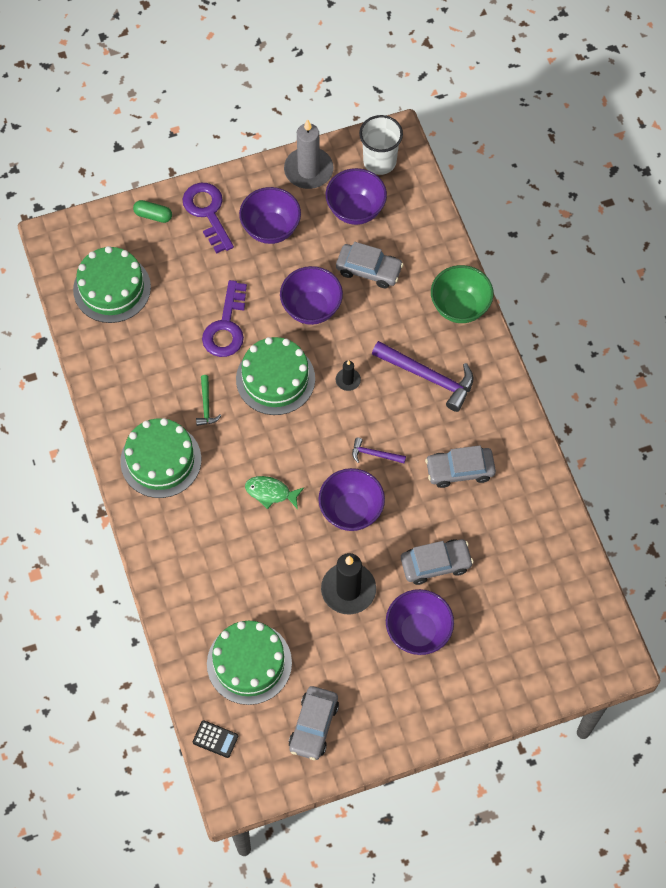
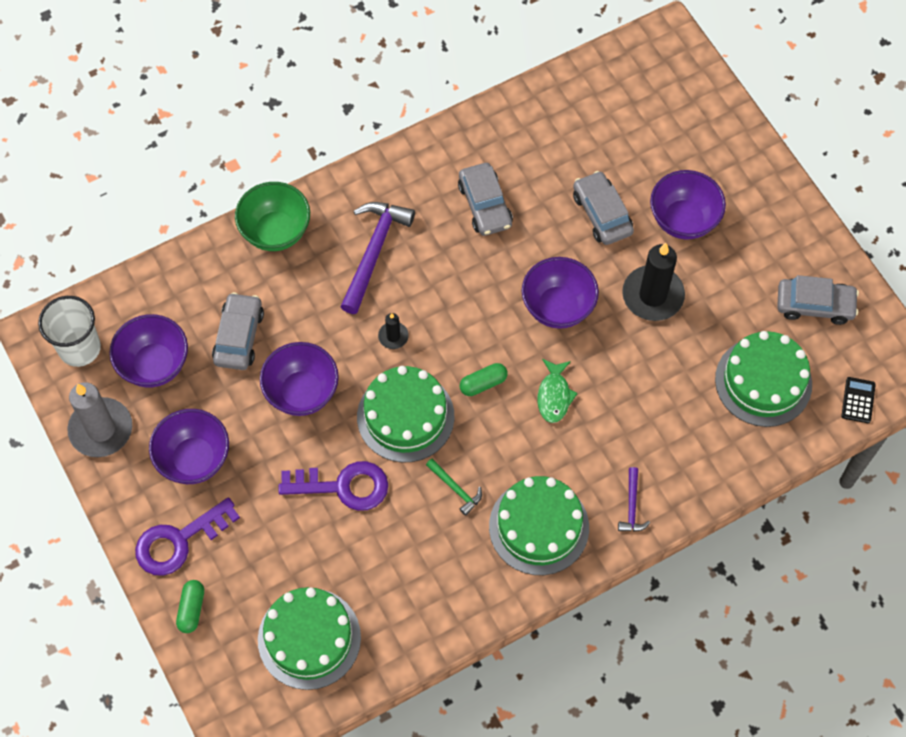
camera: 100 degrees left, 0 degrees up
green hammer [196,375,221,426] -> green hammer turned 60 degrees clockwise [426,459,482,516]
purple hammer [352,437,406,463] -> purple hammer moved to [618,467,650,532]
none -> green capsule [460,363,508,396]

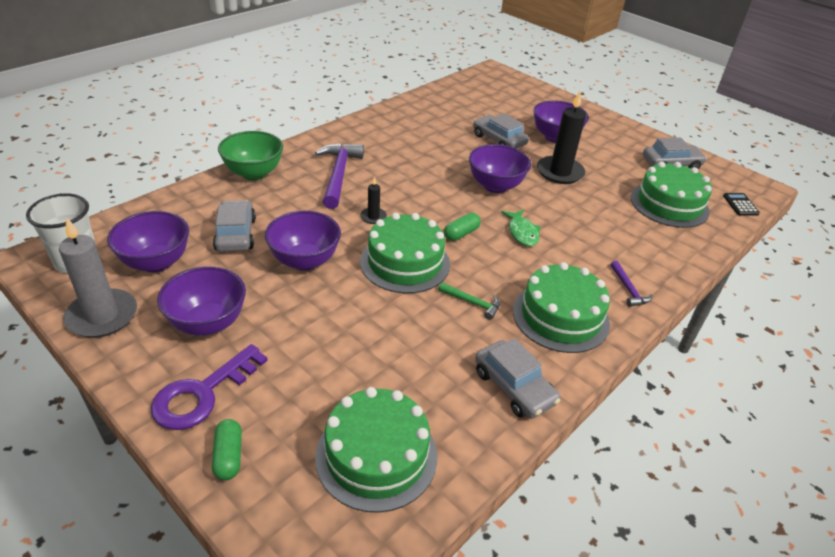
camera: 20 degrees left, 25 degrees down
purple key [279,461,388,511] -> none
grey car [458,163,513,236] -> grey car moved to [475,338,560,418]

